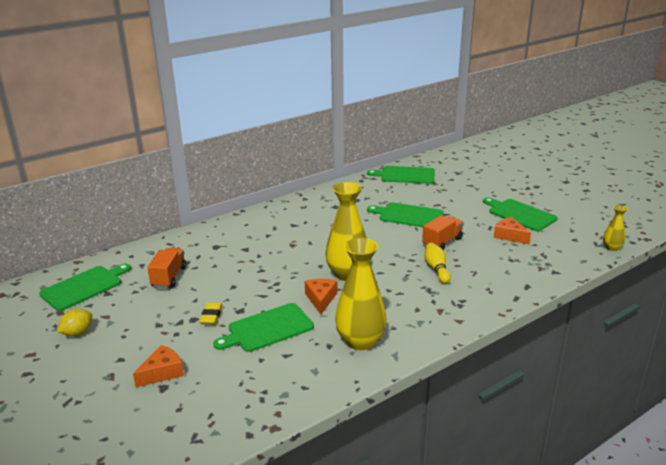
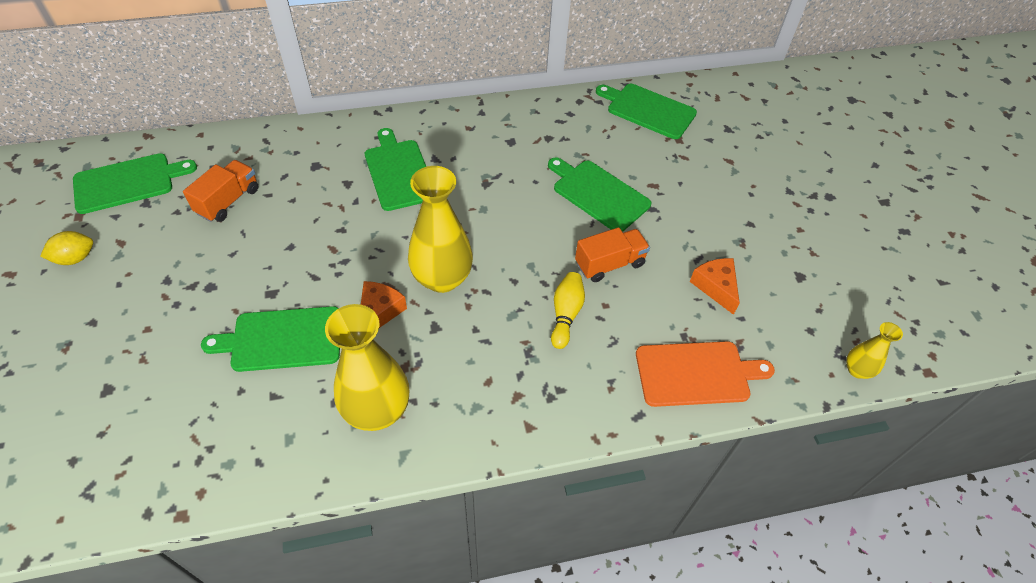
camera: 20 degrees right, 25 degrees up
orange cheese [133,345,184,387] -> none
yellow eraser [199,302,222,324] -> none
green cutting board [483,198,557,231] -> green cutting board moved to [365,128,426,211]
none -> orange cutting board [636,341,775,407]

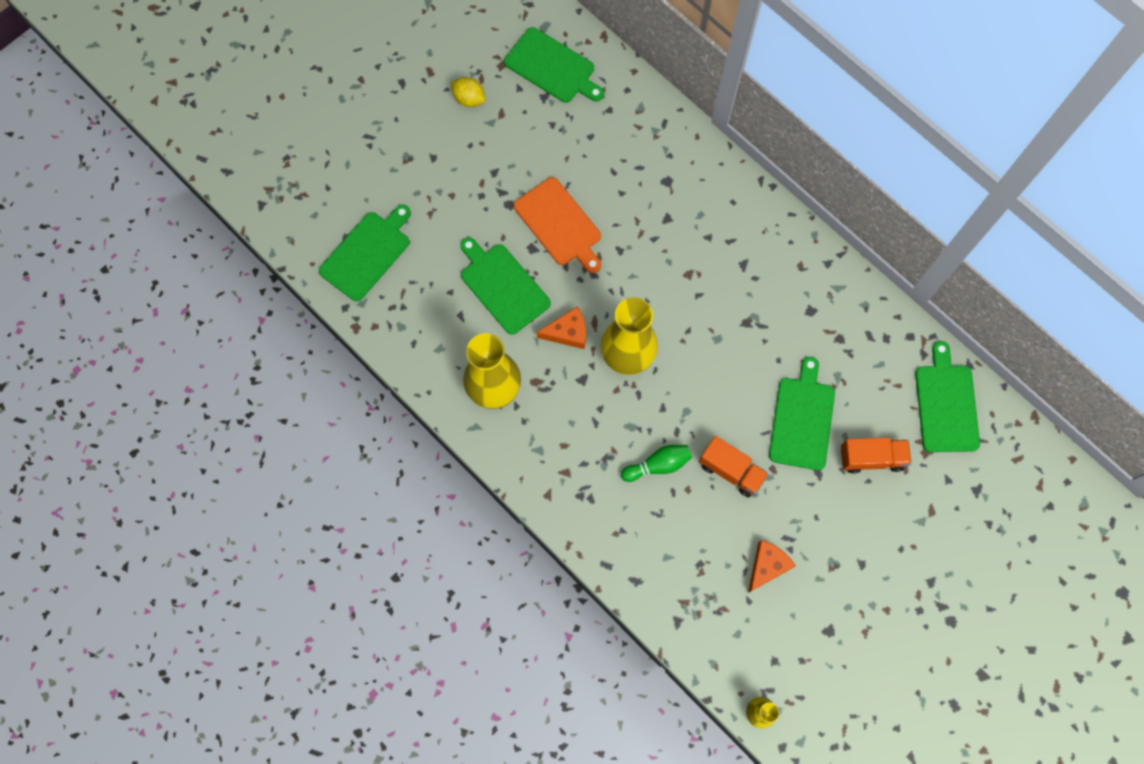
camera: 60 degrees right, 20 degrees up
orange truck [183,160,259,222] -> orange truck moved to [841,438,912,474]
green cutting board [365,128,426,211] -> green cutting board moved to [319,205,411,301]
yellow bowling pin [551,272,585,349] -> green bowling pin [621,445,692,482]
orange cutting board [636,341,775,407] -> orange cutting board moved to [514,177,601,273]

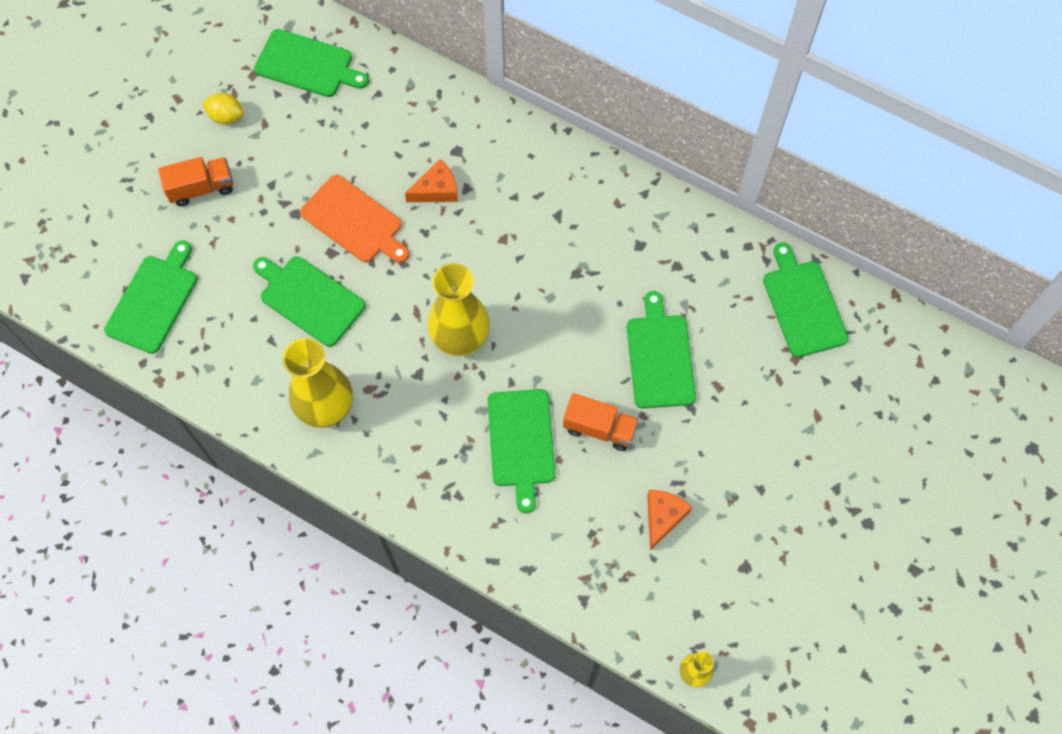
camera: 15 degrees left, 5 degrees down
orange cheese [537,306,586,349] -> orange cheese moved to [405,159,458,202]
green bowling pin [621,445,692,482] -> green cutting board [488,389,555,513]
orange truck [841,438,912,474] -> orange truck moved to [158,157,233,206]

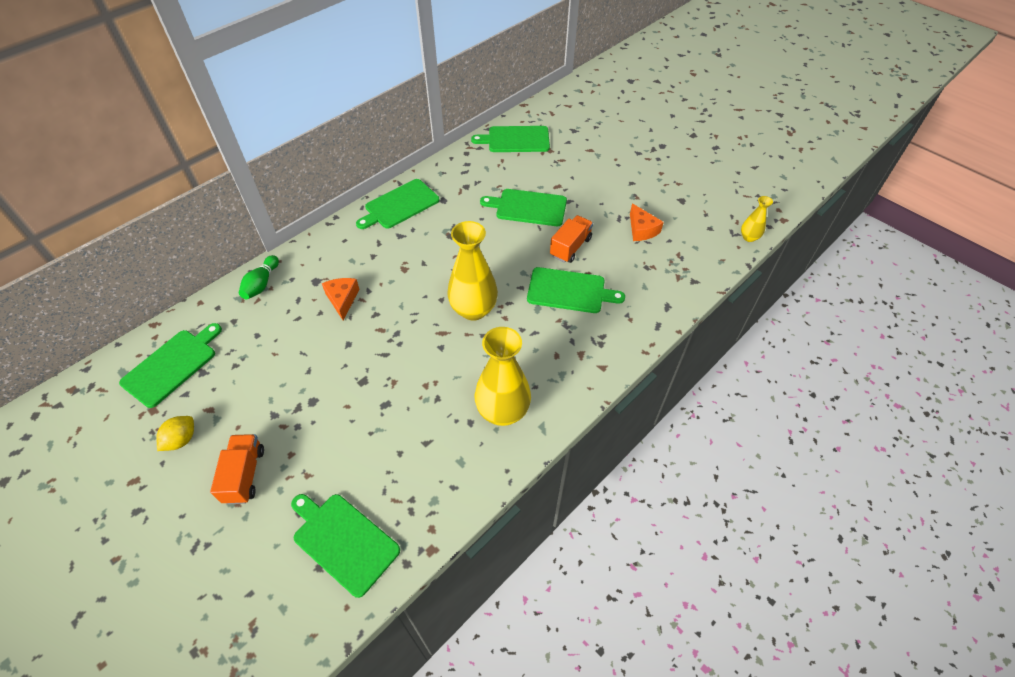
camera: 75 degrees left, 15 degrees down
green cutting board [253,256,365,347] -> green cutting board moved to [356,179,440,229]
orange cutting board [300,175,409,263] -> none
orange cheese [647,490,692,550] -> orange cheese turned 150 degrees counterclockwise [630,203,664,241]
none -> green bowling pin [239,255,279,299]

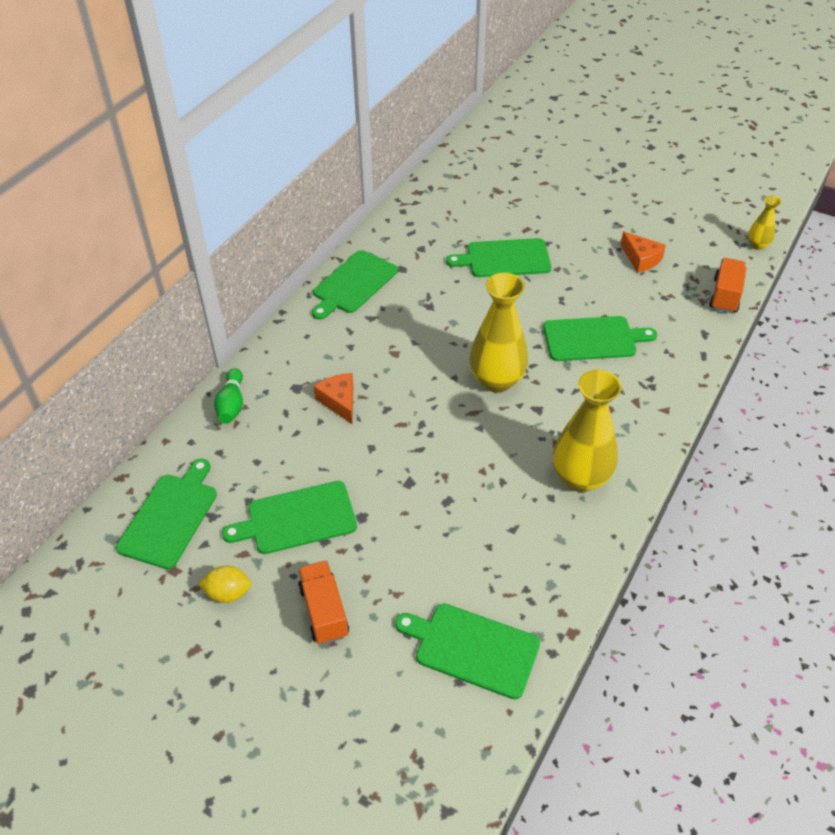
camera: 15 degrees left, 5 degrees down
yellow lemon [156,416,194,451] -> yellow lemon turned 75 degrees clockwise [198,566,251,603]
green cutting board [471,126,550,152] -> green cutting board moved to [222,481,357,554]
orange truck [550,215,593,263] -> orange truck moved to [709,258,747,313]

